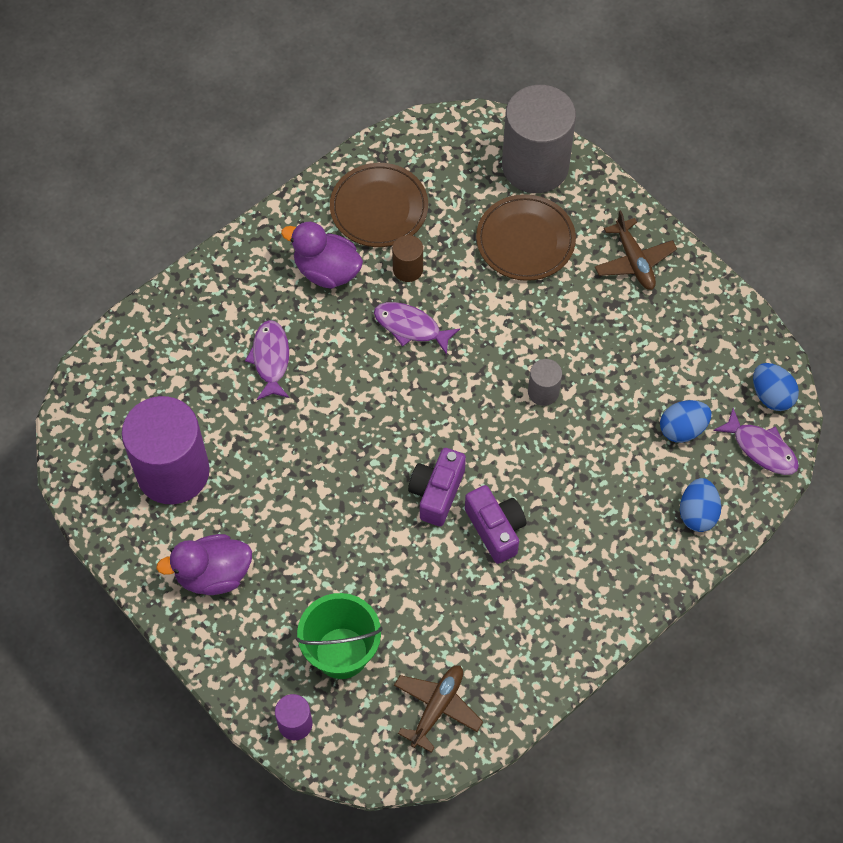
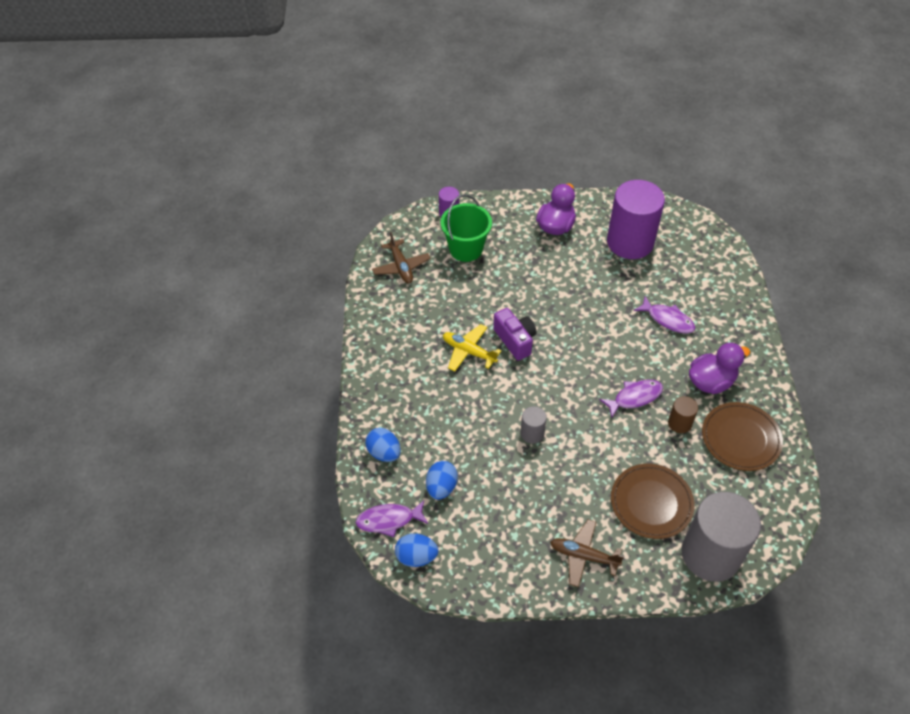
camera: 130 degrees right, 10 degrees down
purple camera [465,485,526,564] -> yellow plane [443,324,501,371]

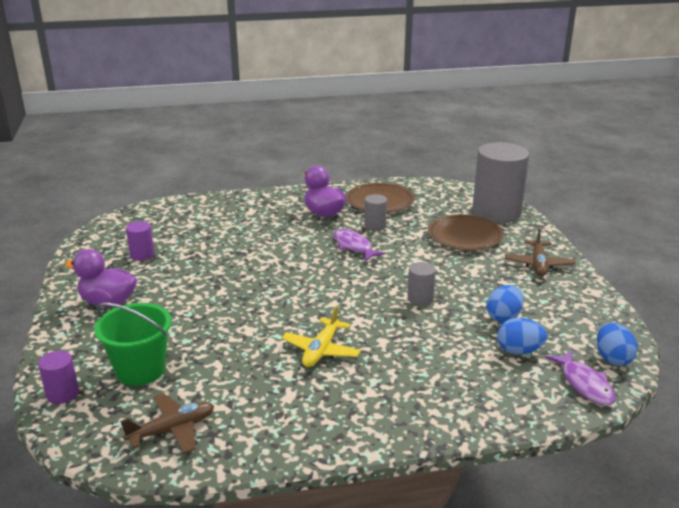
camera: 100 degrees left, 25 degrees down
blue egg [365,428,401,462] -> blue egg moved to [486,285,524,323]
purple camera [493,308,536,361] -> none
purple cylinder [607,180,665,259] -> purple cylinder [126,221,154,261], size x0.44
purple fish [634,296,695,334] -> none
brown cylinder [668,396,698,433] -> grey cylinder [364,194,387,231]

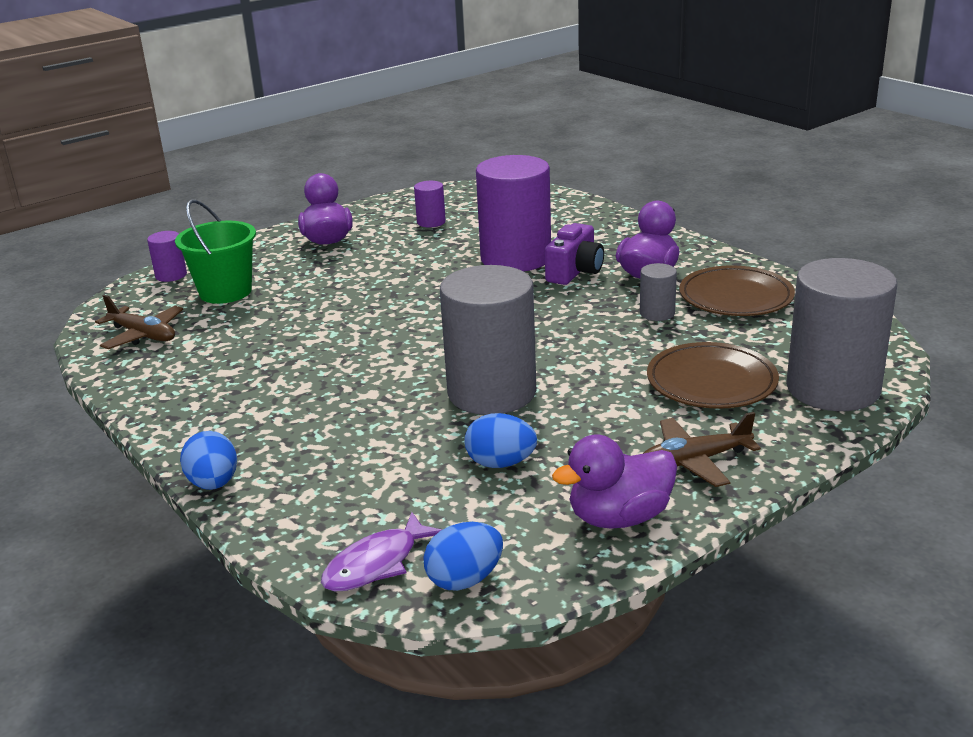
camera: 65 degrees right, 0 degrees up
yellow plane [282,305,361,367] -> none
purple fish [333,229,385,262] -> none
grey cylinder [407,262,436,306] -> grey cylinder [440,265,536,415], size x2.27
blue egg [497,318,547,354] -> blue egg moved to [180,431,237,490]
none -> purple cylinder [476,155,551,271]
none -> purple camera [545,223,604,285]
none -> purple duck [552,435,677,529]

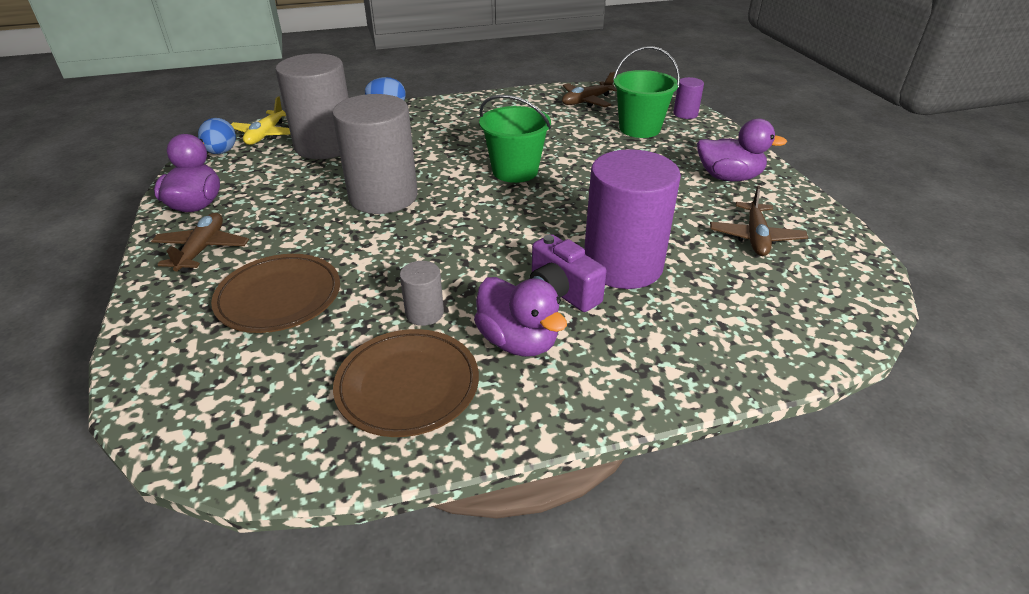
camera: 110 degrees right, 10 degrees up
purple fish [321,512,442,591] -> yellow plane [231,96,291,145]
purple cylinder [414,181,446,227] -> brown plane [710,186,808,256]
blue egg [465,413,537,468] -> none
grey cylinder [786,258,897,411] -> grey cylinder moved to [275,54,349,159]
none -> green bucket [479,95,551,183]

